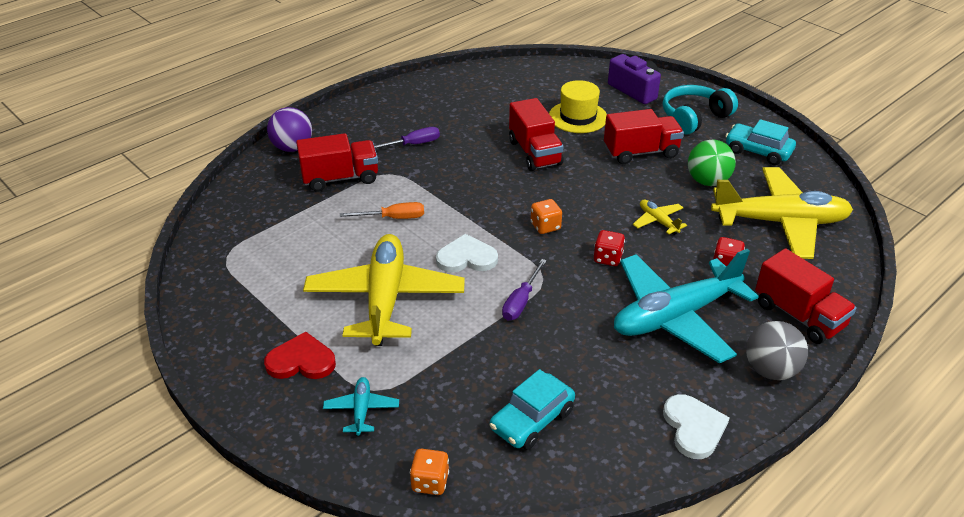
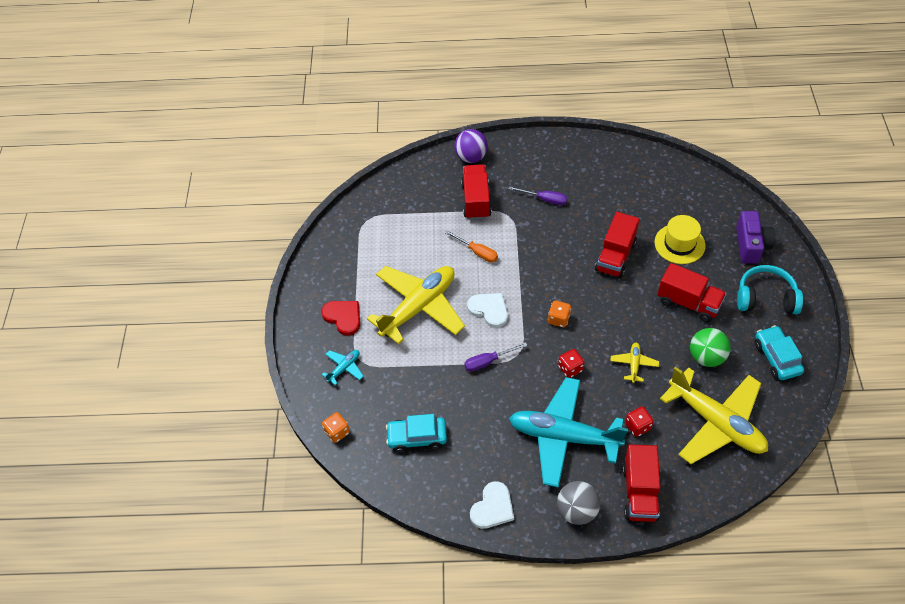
camera: 45 degrees right, 15 degrees up
red truck [296,133,378,192] -> red truck turned 120 degrees counterclockwise [461,164,491,220]

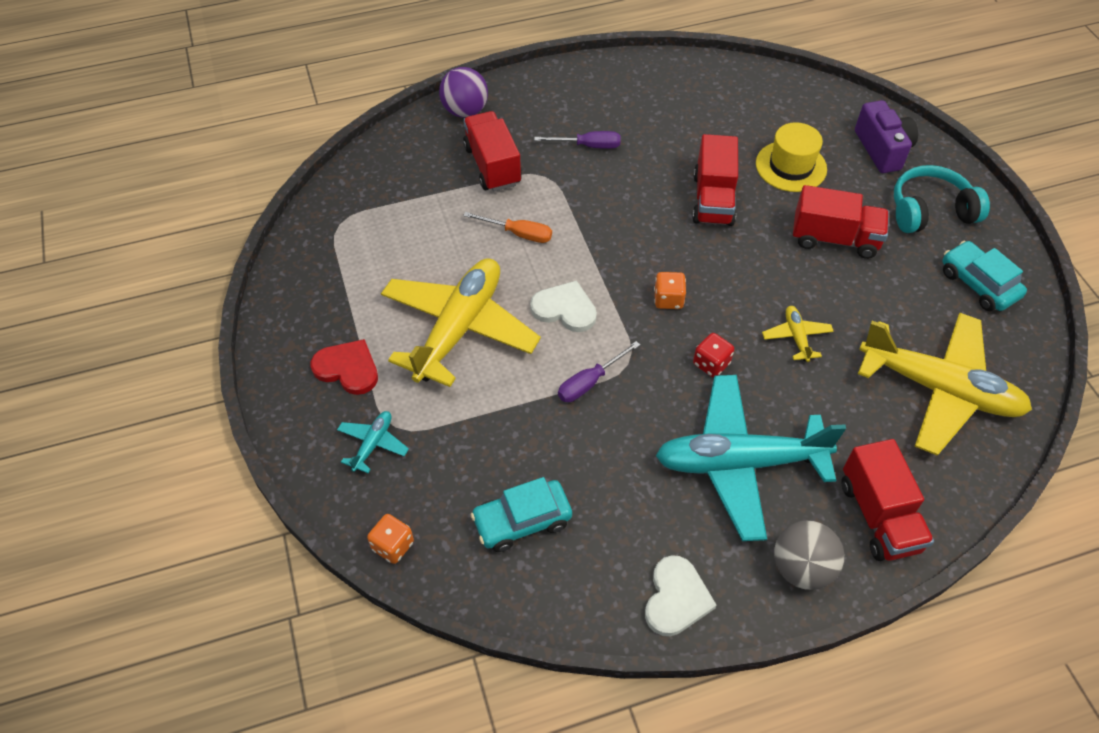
camera: 20 degrees left, 0 degrees up
red dice [625,407,654,437] -> none
green ball [690,328,731,367] -> none

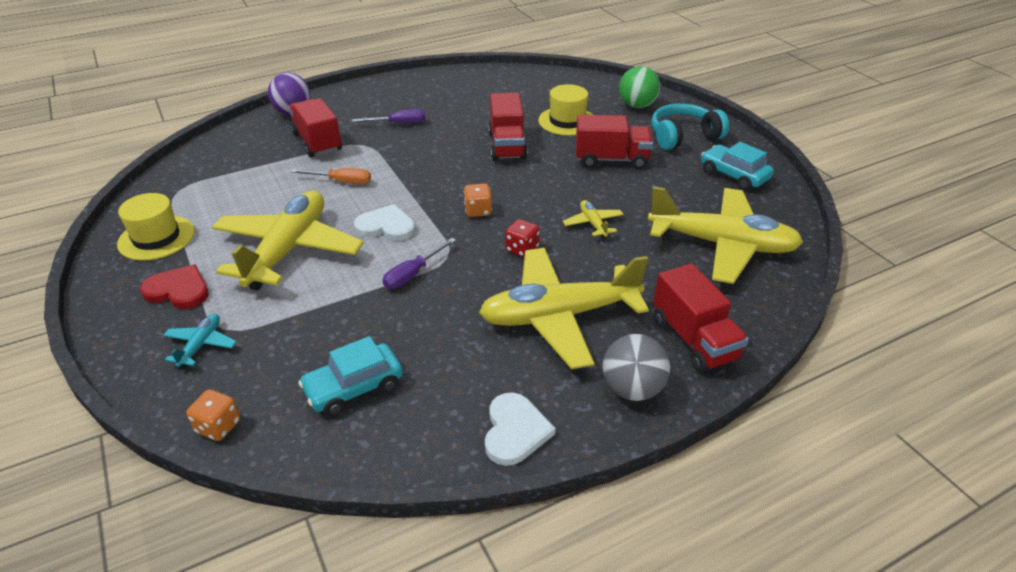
camera: 10 degrees left, 15 degrees down
turquoise plane [656,375,846,541] -> yellow plane [479,248,649,369]
purple camera [855,100,918,173] -> green ball [619,66,660,108]
none -> yellow hat [117,193,195,261]

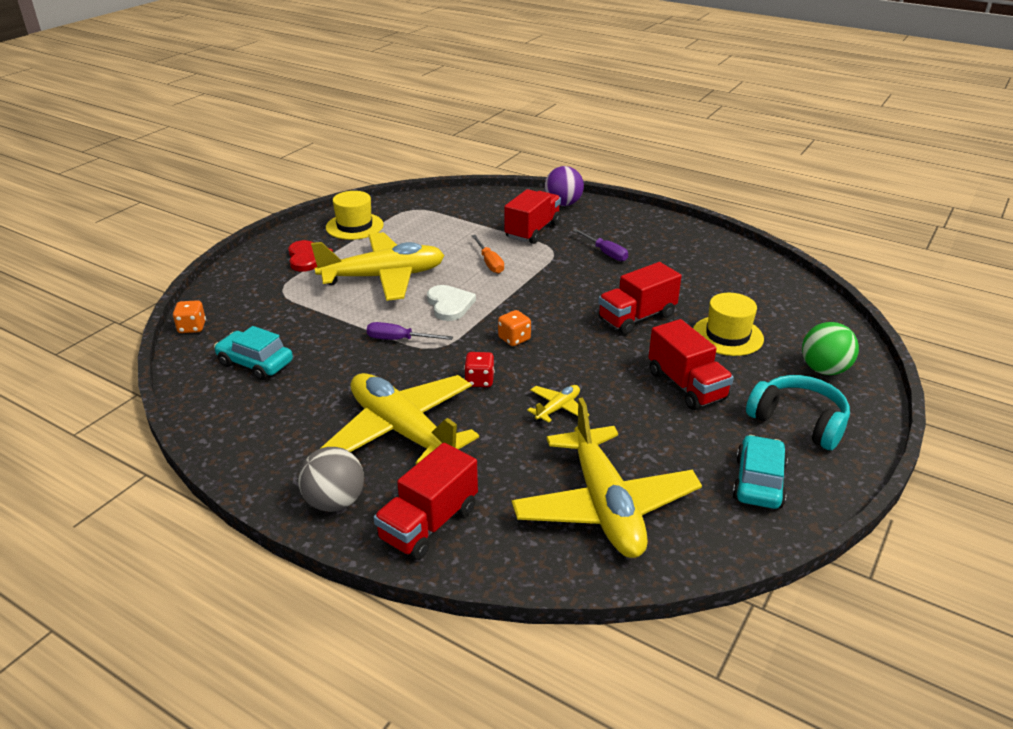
camera: 60 degrees right, 5 degrees down
turquoise plane [163,314,237,368] -> none
white heart [485,393,556,466] -> none

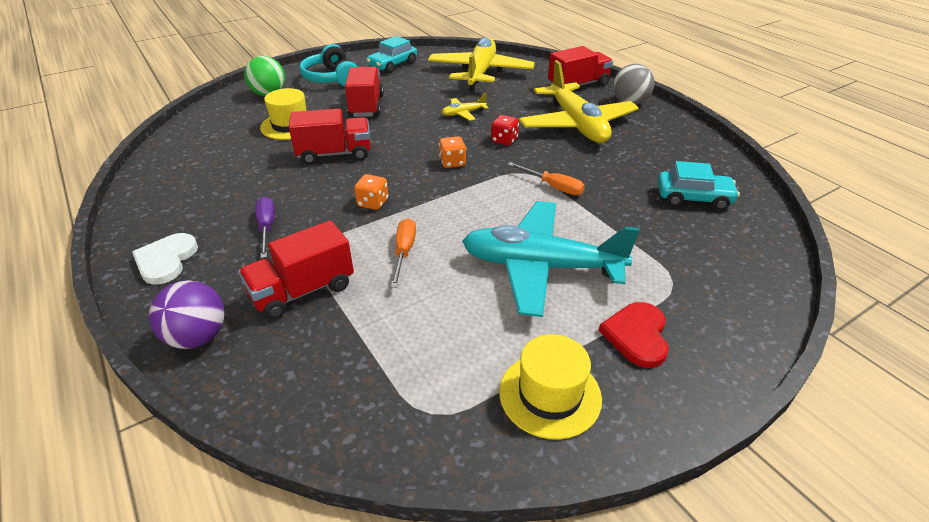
camera: 155 degrees left, 5 degrees up
orange dice [173,300,206,333] -> orange dice moved to [354,174,388,210]
turquoise car [214,326,293,380] -> turquoise car turned 45 degrees counterclockwise [658,161,740,210]
yellow plane [311,232,445,301] -> turquoise plane [462,201,640,317]
purple screwdriver [367,322,453,340] -> orange screwdriver [508,162,585,195]
white heart [427,285,476,321] -> white heart moved to [132,233,198,285]

